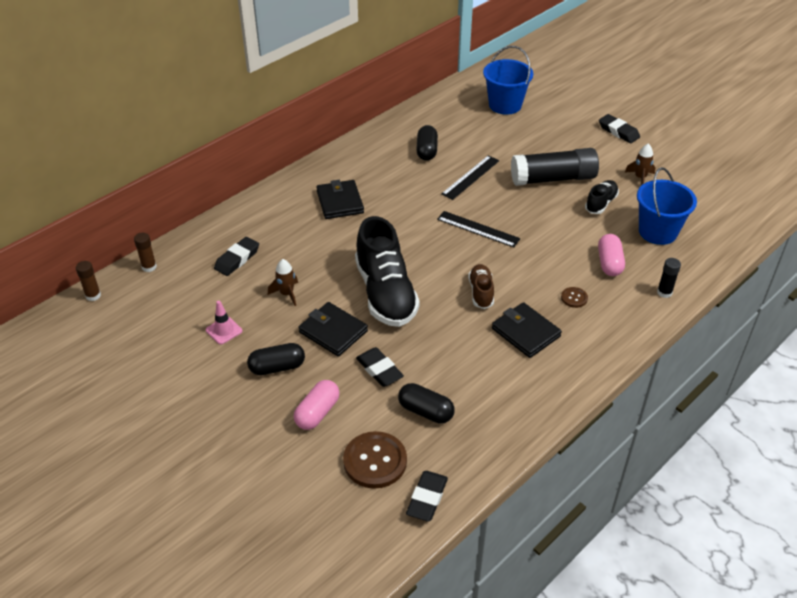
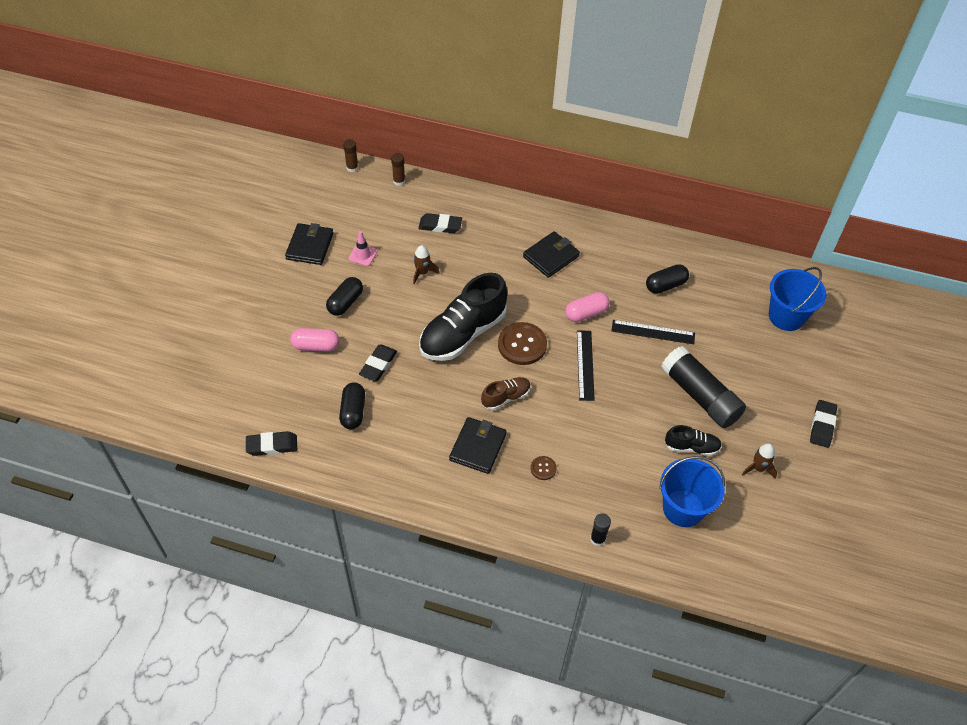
camera: 60 degrees right, 10 degrees up
black capsule [247,343,305,375] -> black capsule turned 75 degrees clockwise [326,277,363,316]
black wallet [299,302,368,357] -> black wallet moved to [285,223,333,265]
brown button [343,431,407,489] -> brown button moved to [498,322,547,365]
pink capsule [598,234,625,276] -> pink capsule moved to [565,292,610,322]

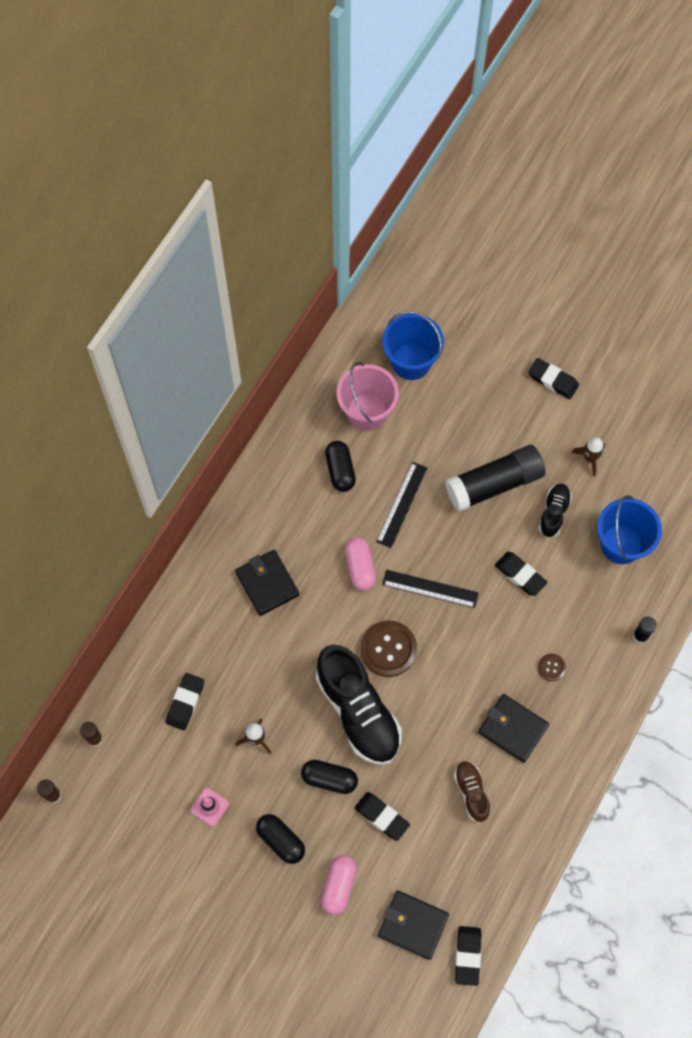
camera: 75 degrees left, 15 degrees up
black wallet [285,223,333,265] -> black wallet moved to [378,890,449,960]
black capsule [339,382,365,429] -> black capsule moved to [301,760,358,794]
brown shoe [481,377,531,410] -> brown shoe moved to [454,761,490,822]
none -> pink bucket [337,362,399,431]
none -> black eraser [495,552,547,596]

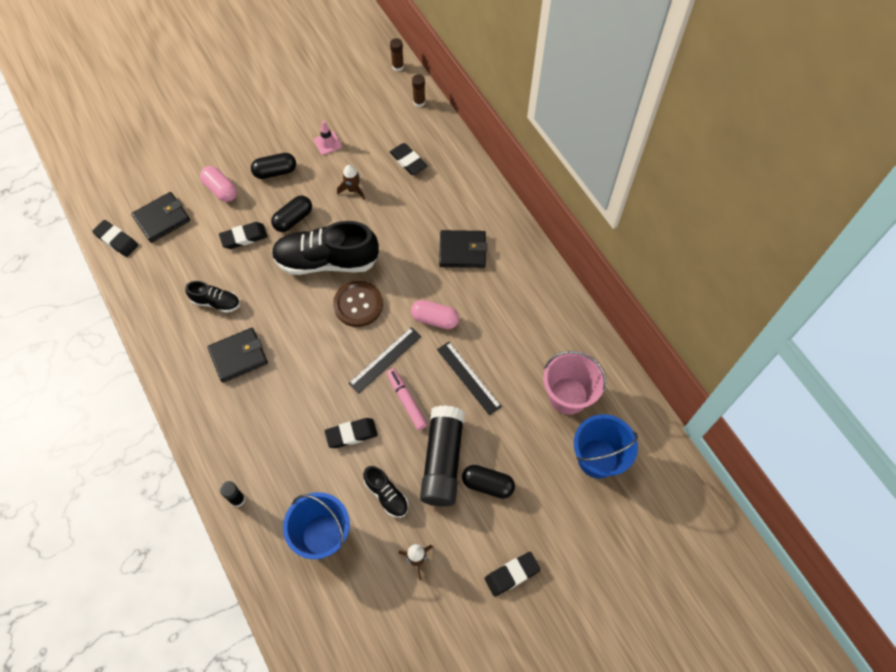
camera: 120 degrees right, 5 degrees down
black capsule [325,441,356,492] -> black capsule moved to [462,465,515,499]
brown shoe [454,761,490,822] -> black shoe [185,281,240,313]
brown button [538,654,566,681] -> none
none -> pink marker [387,368,427,430]

